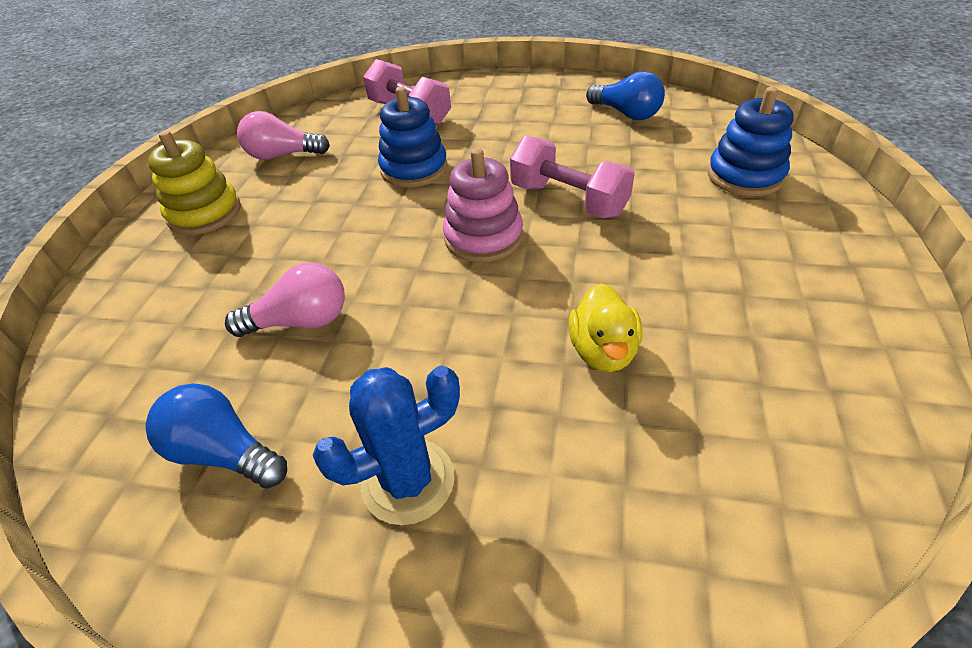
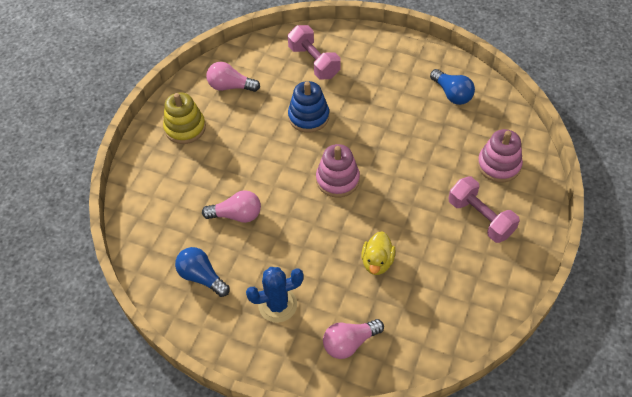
camera: 10 degrees right, 10 degrees up
pink dumbbell [510,136,635,218] -> pink dumbbell moved to [448,177,520,243]
blue stacking toy [708,87,794,196] -> pink stacking toy [477,129,523,182]
none -> pink light bulb [323,319,384,359]

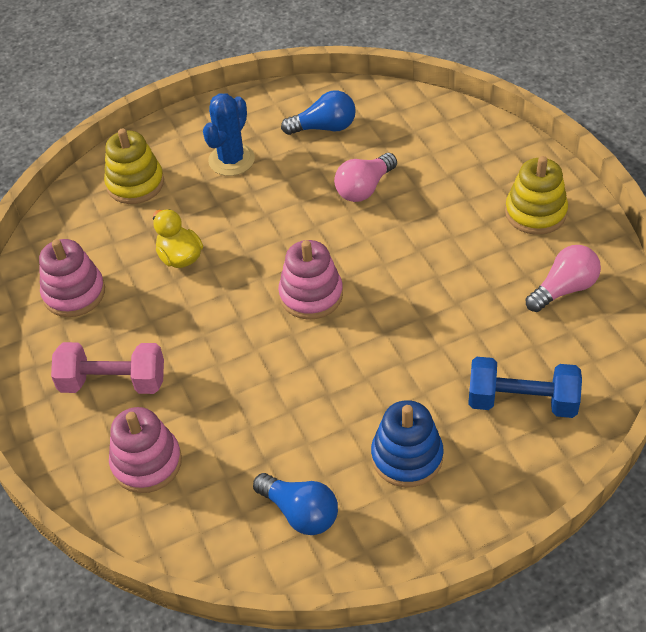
camera: 135 degrees right, 5 degrees down
pink dumbbell [288,25,340,80] -> blue dumbbell [468,357,582,418]
blue stacking toy [288,81,329,133] -> blue stacking toy moved to [371,400,443,487]
pink light bulb [323,319,384,359] -> yellow stacking toy [104,129,164,204]
blue light bulb [430,69,475,105] -> blue light bulb turned 150 degrees counterclockwise [253,473,338,535]
none -> pink stacking toy [39,239,105,317]

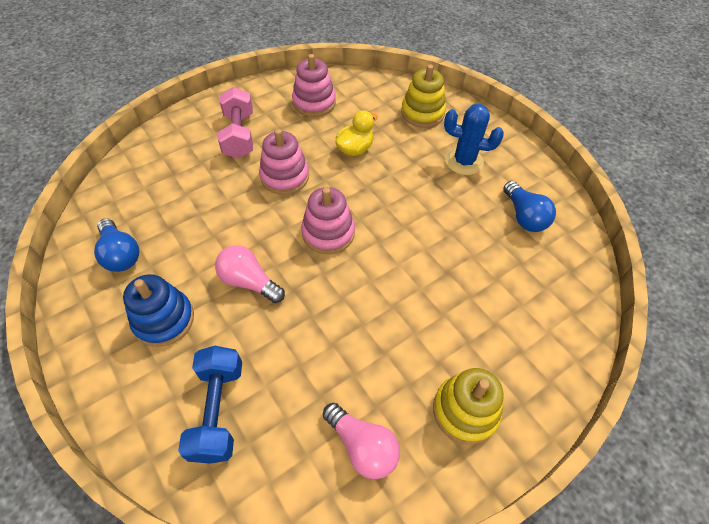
camera: 75 degrees right, 5 degrees up
pink stacking toy [109,407,182,493] -> pink stacking toy moved to [259,129,309,195]
blue light bulb [253,473,338,535] -> blue light bulb turned 60 degrees counterclockwise [94,218,139,272]
pink light bulb [334,153,397,202] -> pink light bulb moved to [215,245,285,303]

